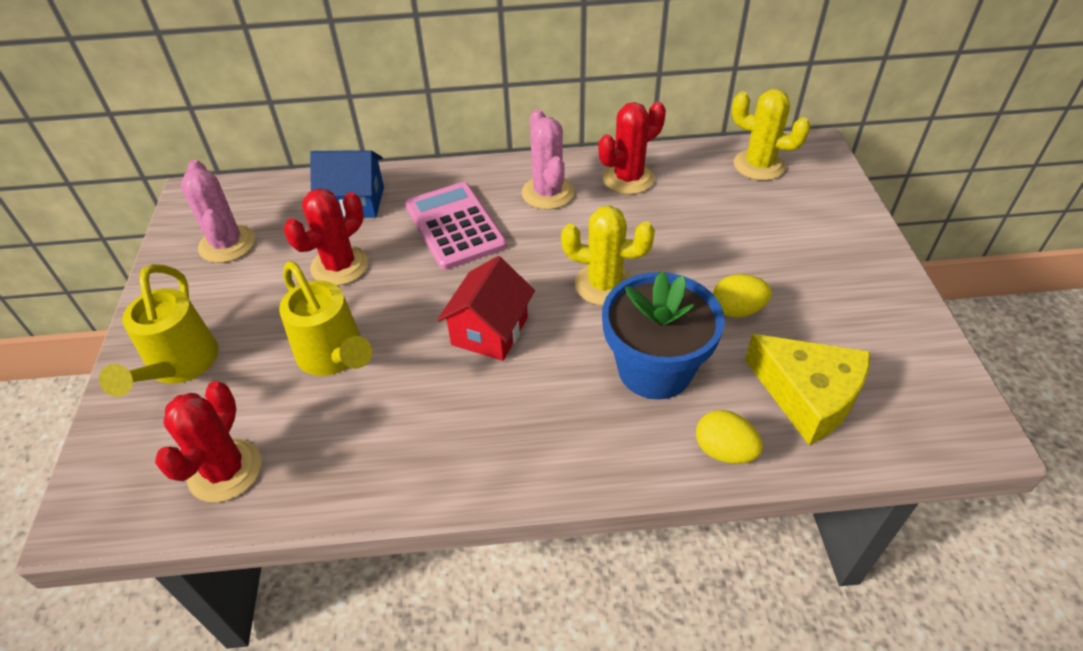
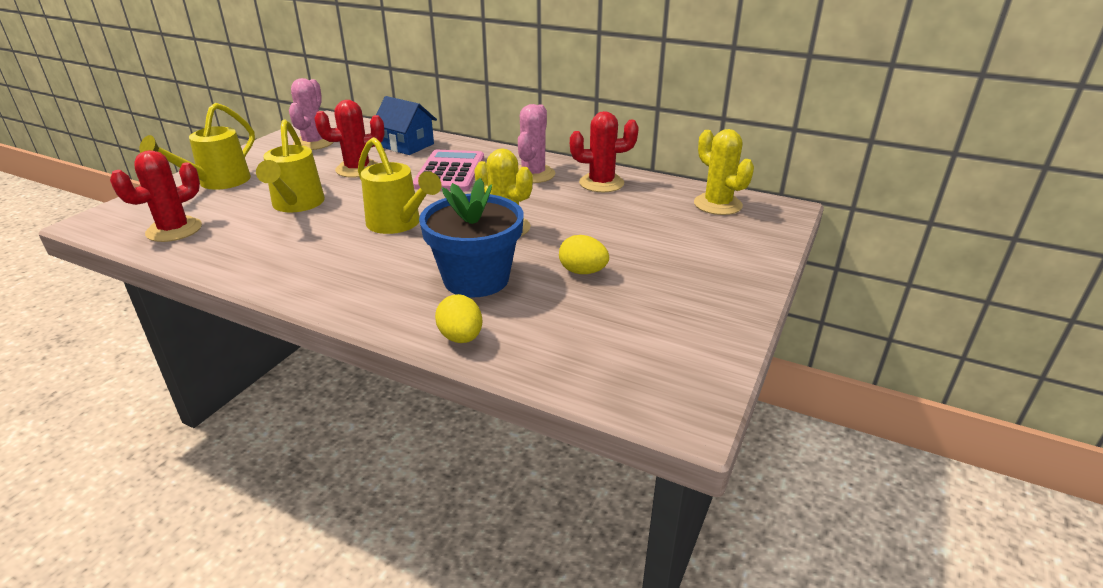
camera: 30 degrees right, 15 degrees down
red house [437,256,535,361] -> yellow watering can [358,137,442,234]
yellow cheese [745,334,870,445] -> none

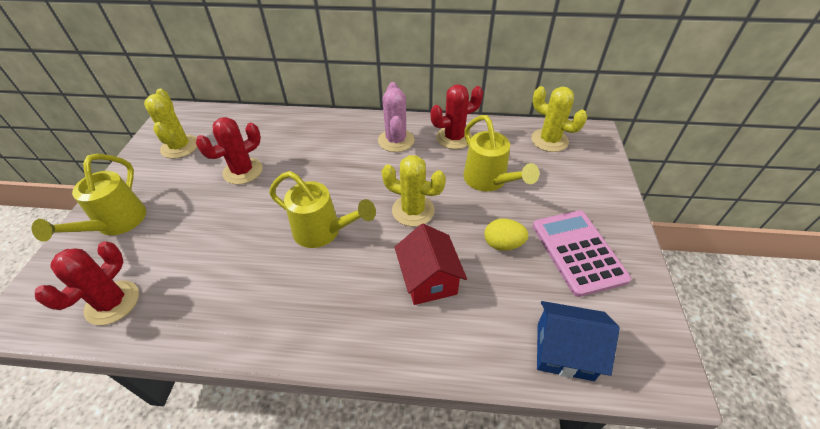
camera: 20 degrees left, 15 degrees up
yellow watering can [256,120,325,212] -> yellow watering can moved to [464,115,539,191]
pink cactus [289,78,333,150] -> yellow cactus [144,89,197,159]
blue house [376,96,437,155] -> blue house moved to [537,301,620,381]
pink calculator [413,150,484,192] -> pink calculator moved to [532,210,631,297]
blue flower pot [419,178,524,297] -> red house [394,224,467,305]
yellow egg [435,294,482,343] -> none

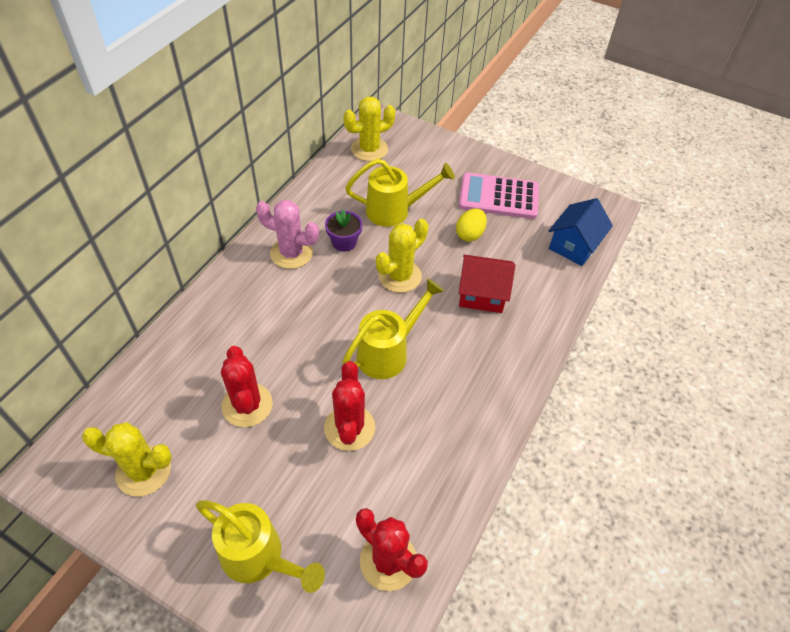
camera: 70 degrees left, 5 degrees up
red cactus [431,84,483,149] -> red cactus moved to [324,361,375,451]
none -> purple flower pot [325,209,363,252]

